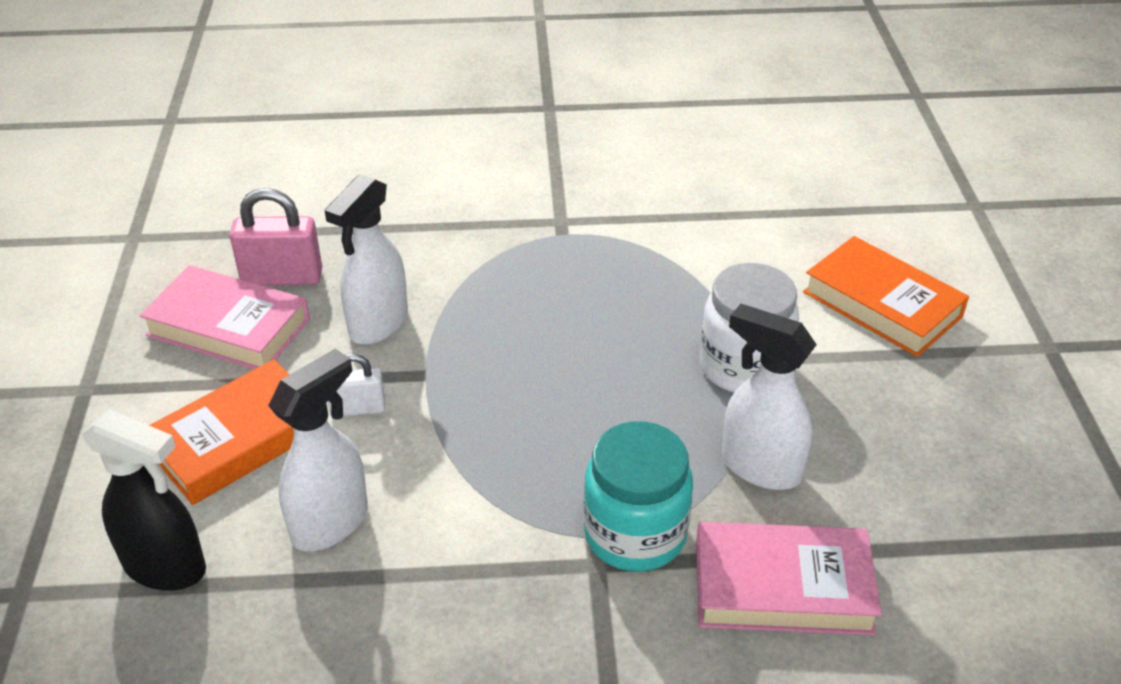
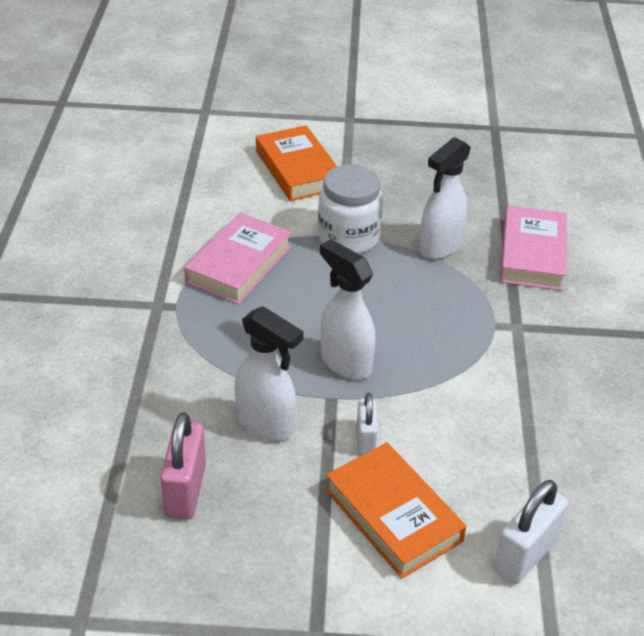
camera: 85 degrees left, 0 degrees up
black spray bottle [82,409,206,590] -> white padlock [493,480,568,584]
pink book [140,265,310,369] -> pink book moved to [184,213,292,304]
white spray bottle [268,349,368,551] -> white spray bottle moved to [320,239,376,380]
turquoise jar [583,421,693,572] -> none
orange book [803,236,969,357] -> orange book turned 75 degrees counterclockwise [256,125,337,201]

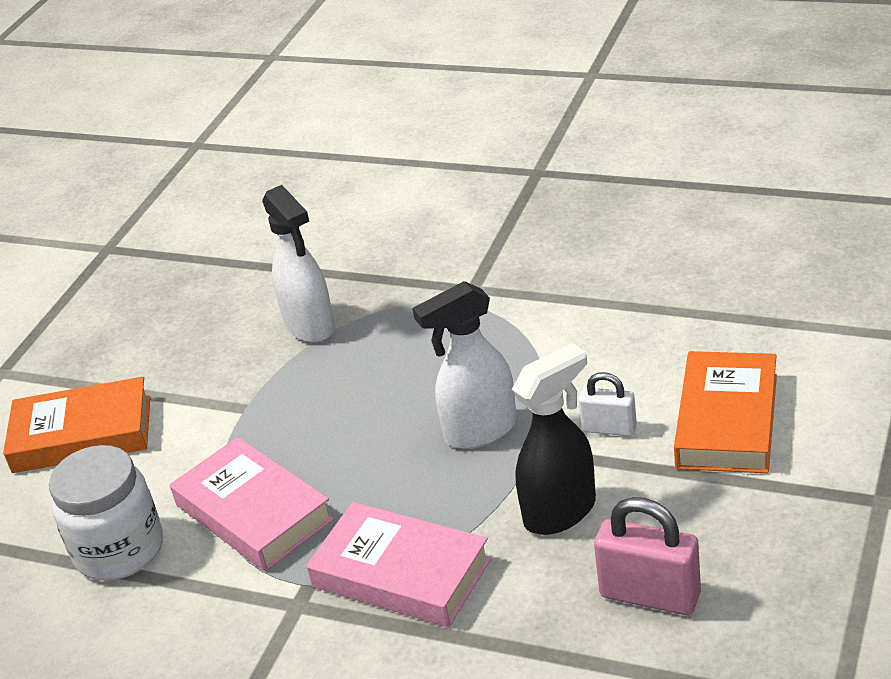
camera: 65 degrees left, 5 degrees down
white spray bottle [235,306,303,441] -> black spray bottle [512,343,596,535]
white jar [318,164,383,254] -> white jar moved to [49,445,163,581]
orange book [325,442,466,579] -> orange book turned 60 degrees counterclockwise [674,351,777,473]
white padlock [493,480,568,584] -> none
pink book [500,206,567,291] -> pink book moved to [306,502,491,627]

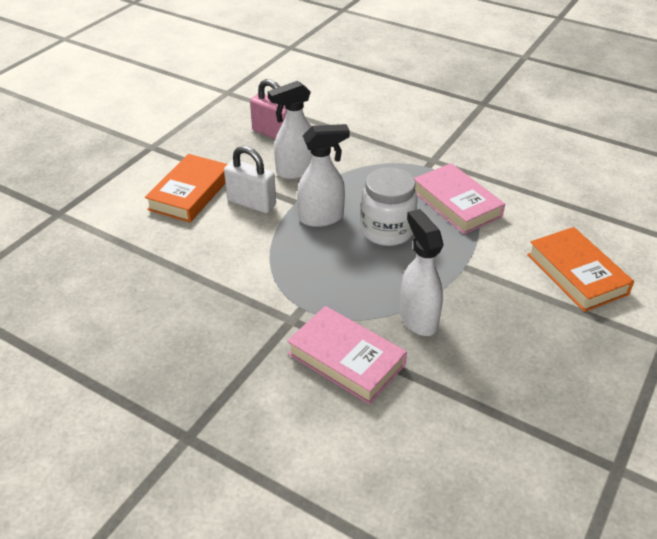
camera: 175 degrees left, 5 degrees up
orange book [3,377,150,473] -> orange book turned 60 degrees clockwise [527,227,634,312]
white jar [49,445,163,581] -> white jar moved to [361,167,418,246]
pink book [306,502,491,627] -> pink book moved to [287,306,407,404]
black spray bottle [512,343,596,535] -> white spray bottle [268,81,312,179]
white padlock [579,372,637,436] -> white padlock [224,146,276,213], size x1.62

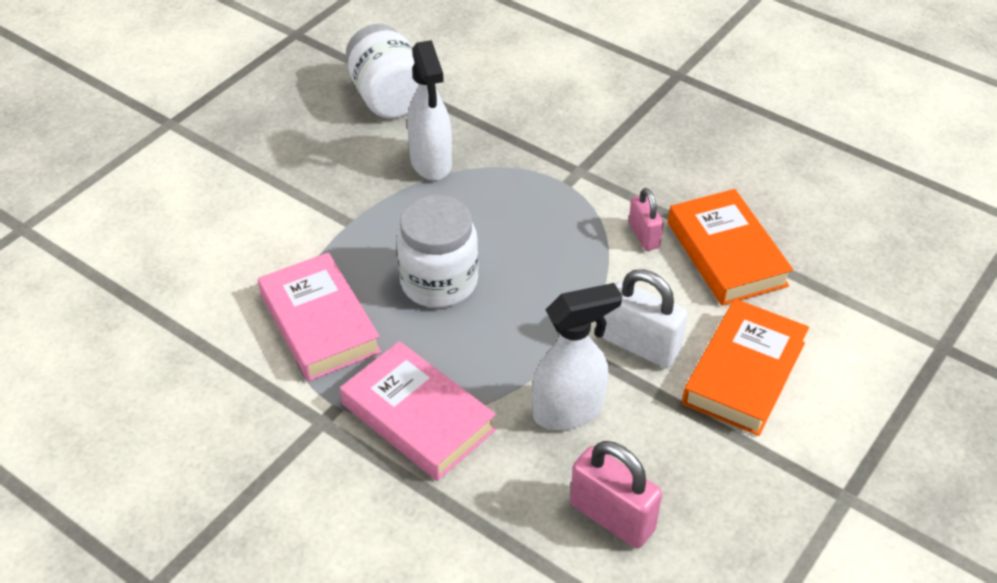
camera: 175 degrees left, 5 degrees up
pink book [287,306,407,404] -> pink book moved to [340,341,496,481]
white spray bottle [297,124,350,227] -> none
orange book [527,227,634,312] -> orange book moved to [668,189,793,306]
none -> white jar [346,24,418,119]
none -> pink padlock [629,188,664,251]

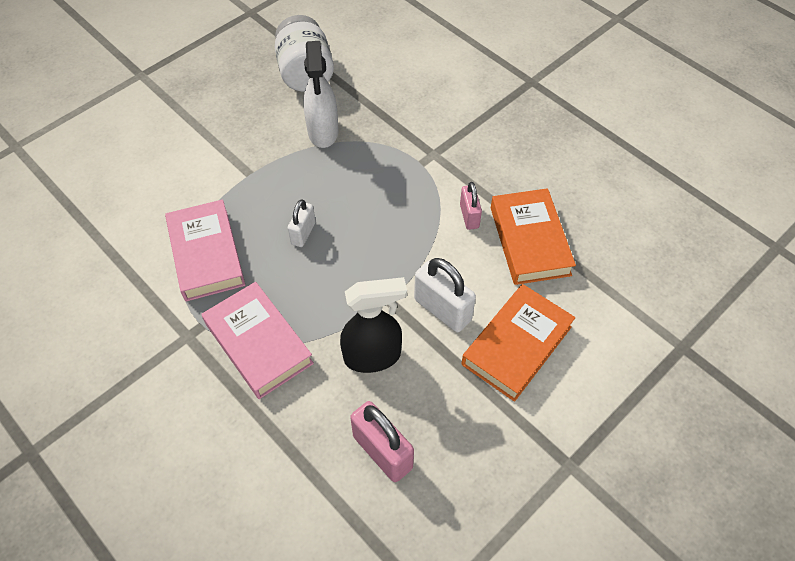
camera: 10 degrees right, 10 degrees up
white jar [396,195,479,308] -> white padlock [288,199,315,247]
white spray bottle [532,283,622,430] -> black spray bottle [340,277,407,373]

